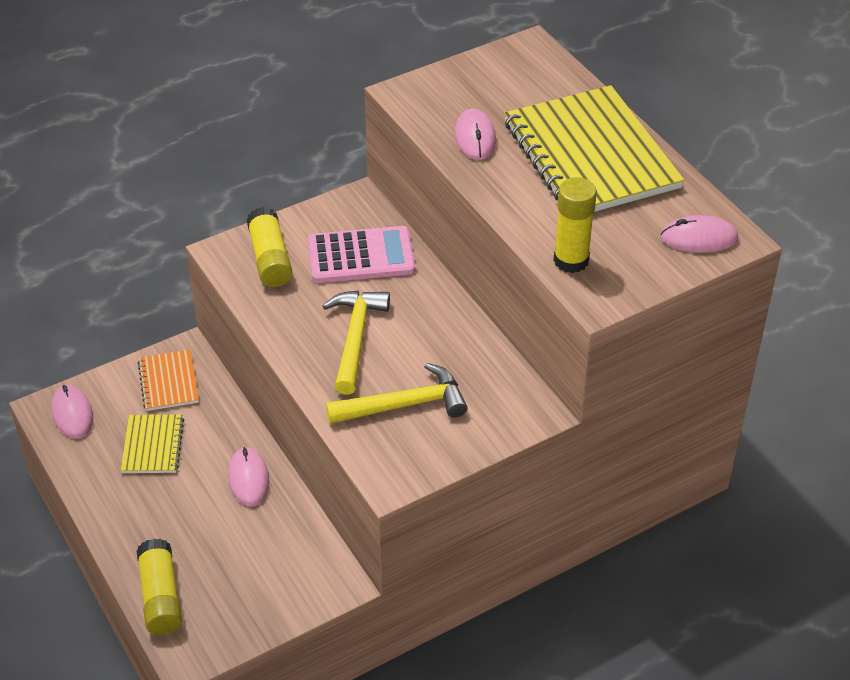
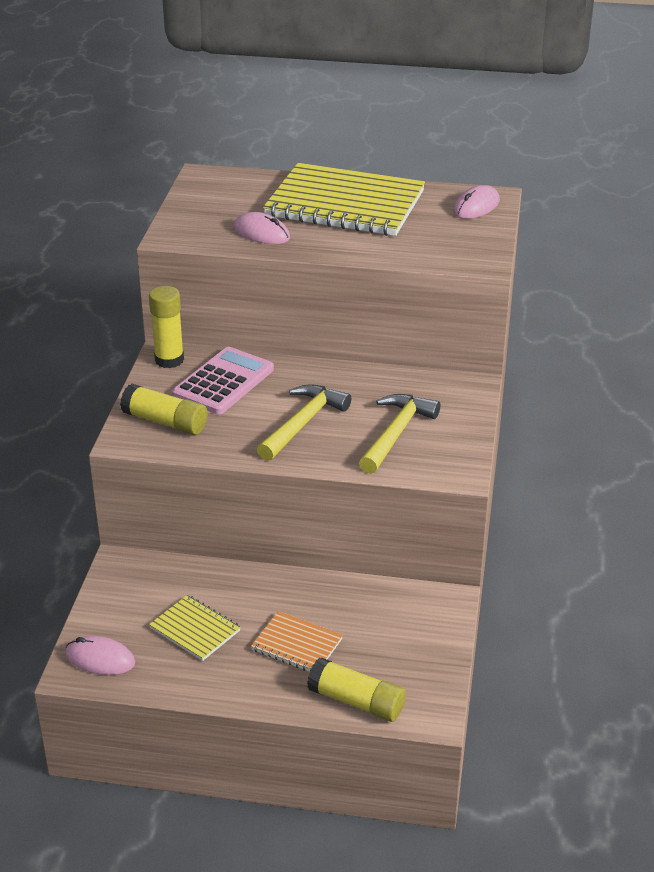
camera: 50 degrees left, 10 degrees down
orange notebook [138,350,199,411] -> orange notebook moved to [251,611,343,672]
pink mouse [228,447,270,506] -> none
yellow hammer [323,291,390,395] -> yellow hammer turned 75 degrees clockwise [257,385,351,461]
yellow glue stick [553,177,597,273] -> yellow glue stick moved to [149,286,184,368]

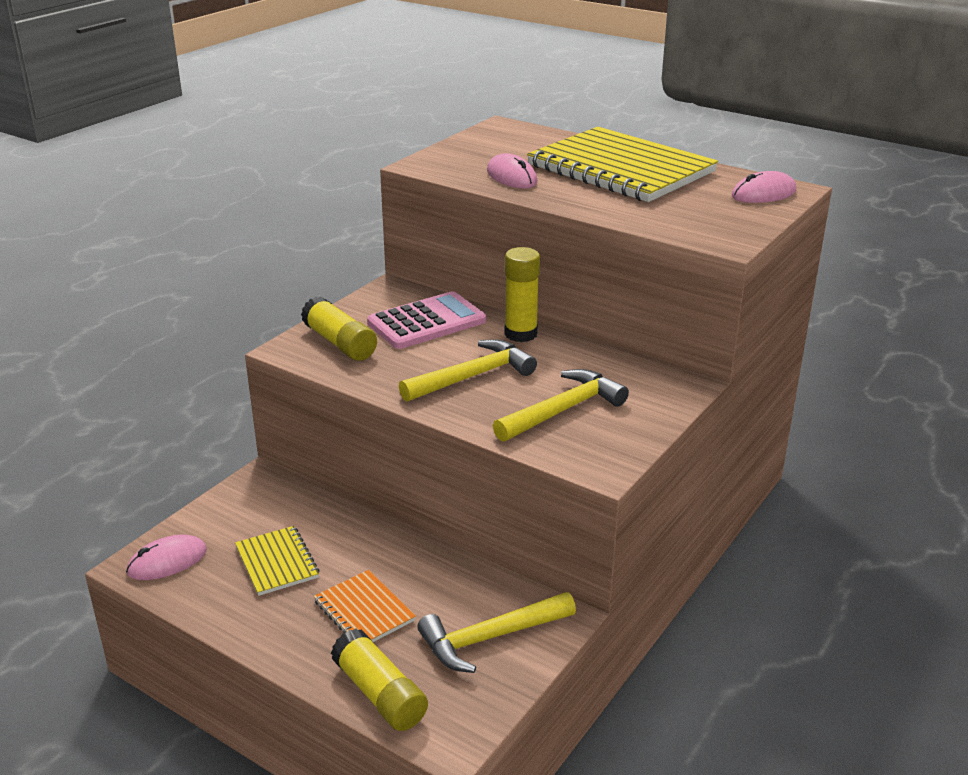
camera: 25 degrees right, 5 degrees down
pink mouse [65,636,135,675] -> pink mouse turned 75 degrees counterclockwise [126,535,207,580]
yellow glue stick [149,286,184,368] -> yellow glue stick moved to [505,247,540,342]
none -> yellow hammer [417,592,576,673]

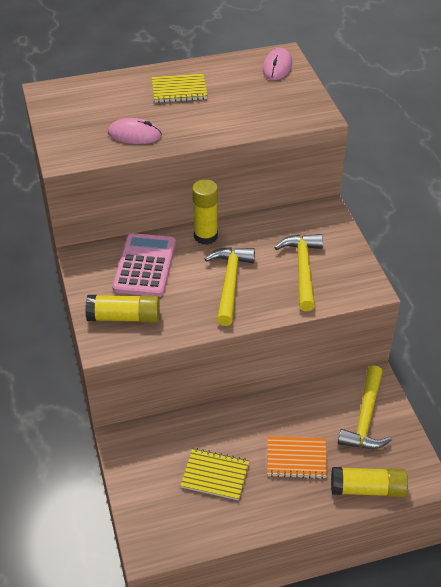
camera: 50 degrees left, 15 degrees up
pink mouse [126,535,207,580] -> none
yellow notebook [527,127,718,202] -> yellow notebook [152,74,208,103], size x0.47

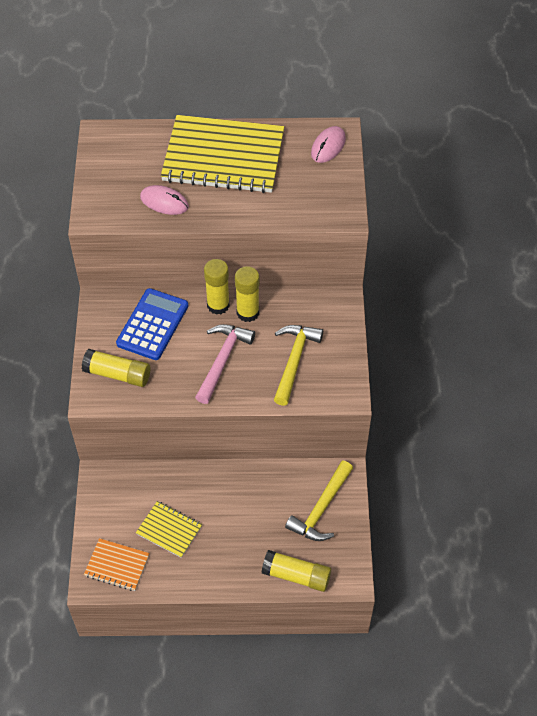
camera: 15 degrees right, 10 degrees up
pink calculator [112,233,176,297] -> blue calculator [116,288,188,360]
yellow notebook [152,74,208,103] -> yellow notebook [161,115,284,193], size x2.15
yellow hammer [205,247,255,326] -> pink hammer [195,324,255,404]
orange notebook [267,436,327,479] -> orange notebook moved to [84,538,150,591]
none -> yellow glue stick [235,266,259,322]

